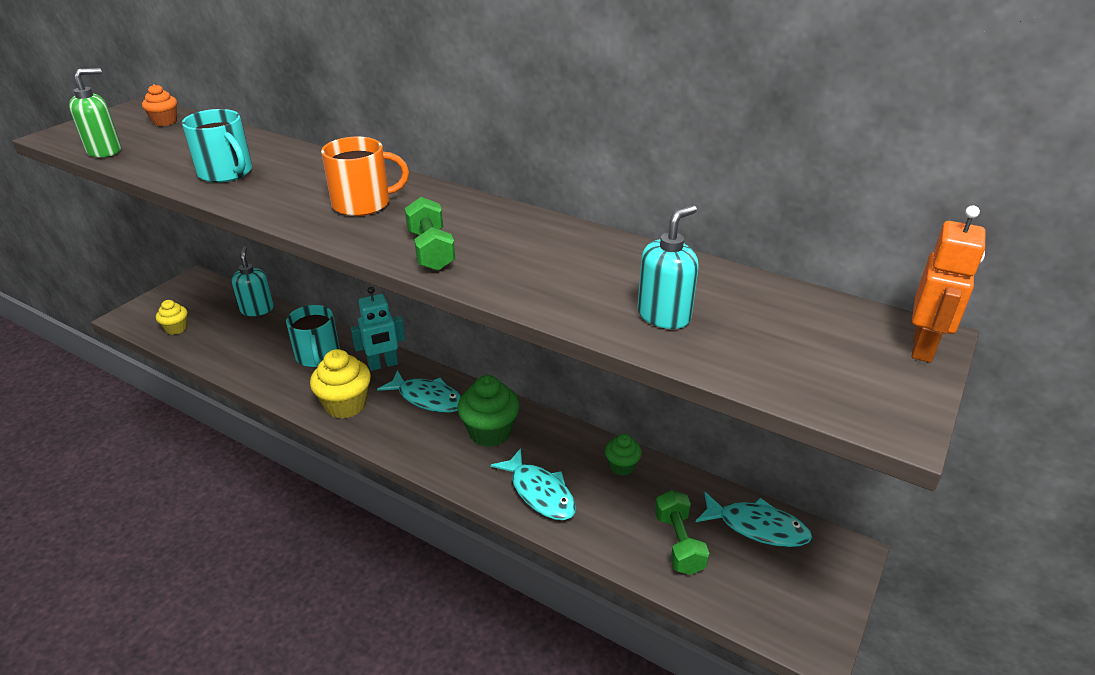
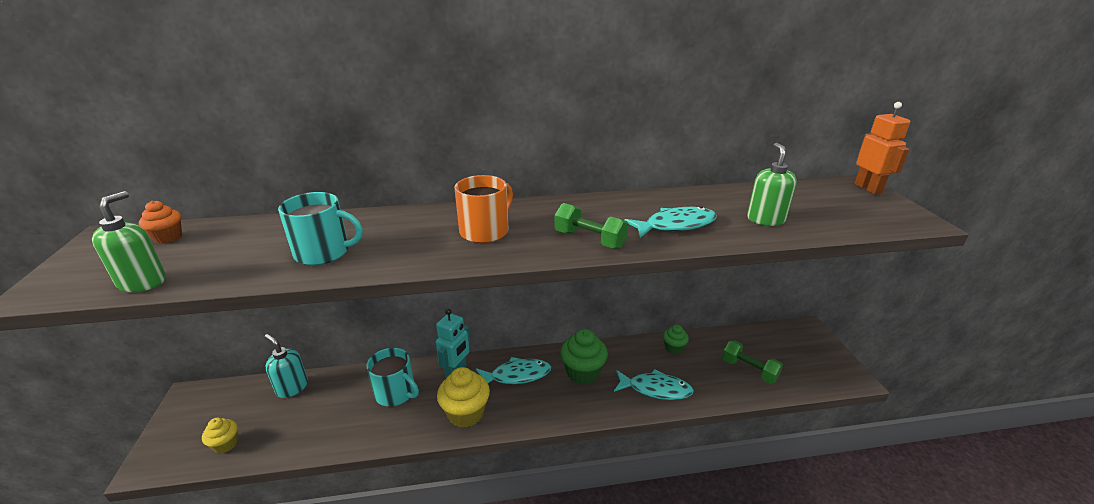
camera: 40 degrees left, 5 degrees down
turquoise soap dispenser [637,205,699,329] -> green soap dispenser [747,143,797,226]
turquoise fish [696,492,812,547] -> turquoise fish moved to [624,206,717,238]

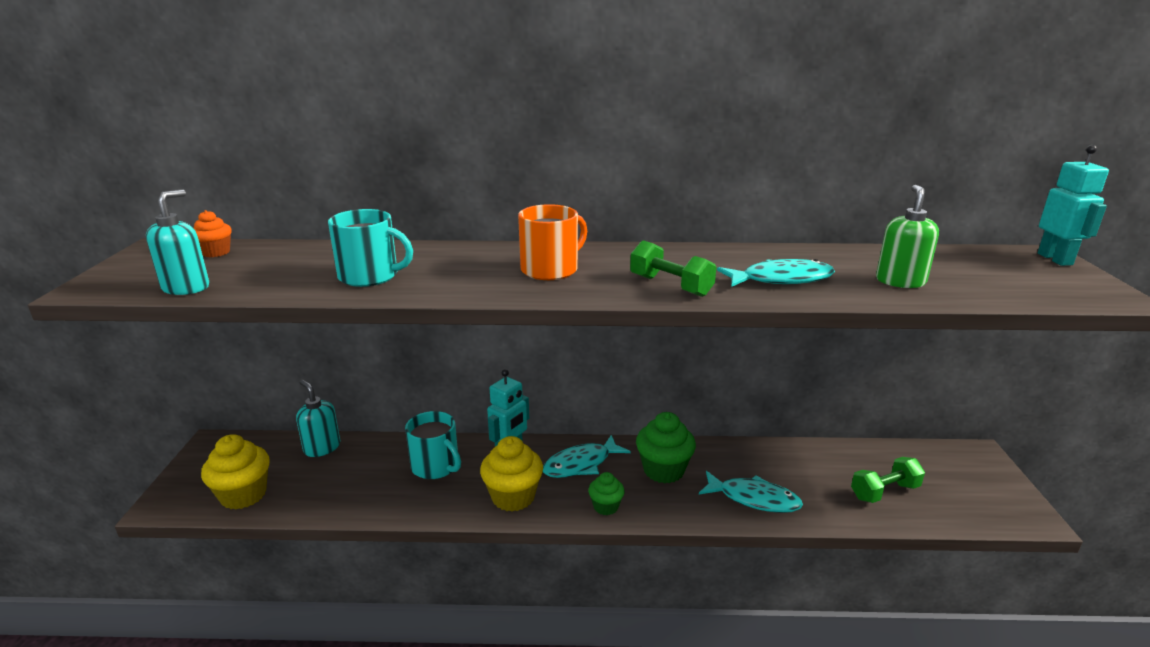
camera: 10 degrees right, 5 degrees down
green soap dispenser [92,191,166,292] -> turquoise soap dispenser [146,189,209,295]
yellow cupcake [202,418,238,453] -> yellow cupcake [201,434,270,510], size x1.75
turquoise fish [476,357,551,384] -> turquoise fish turned 150 degrees clockwise [543,435,631,478]
green cupcake [663,325,689,354] -> green cupcake moved to [588,472,625,515]
green dumbbell [722,340,783,384] -> green dumbbell turned 75 degrees counterclockwise [851,457,925,503]
orange robot [854,102,910,194] -> turquoise robot [1038,145,1109,266]

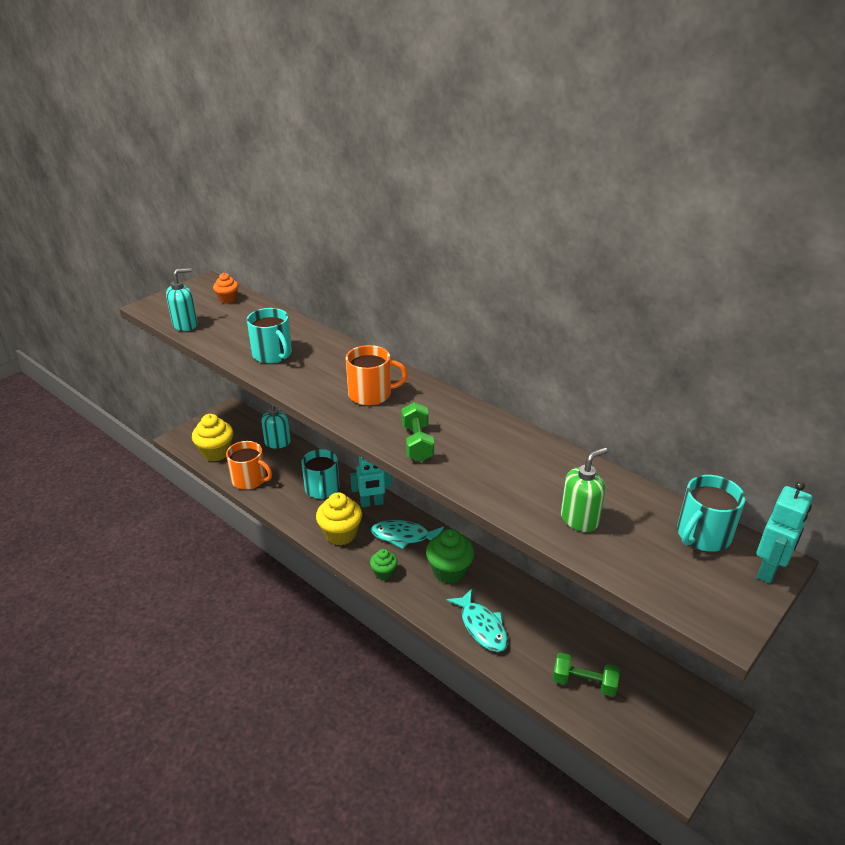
camera: 40 degrees right, 10 degrees up
turquoise fish [717,259,835,287] -> none
none -> orange mug [226,441,272,490]
none -> turquoise mug [677,475,746,552]

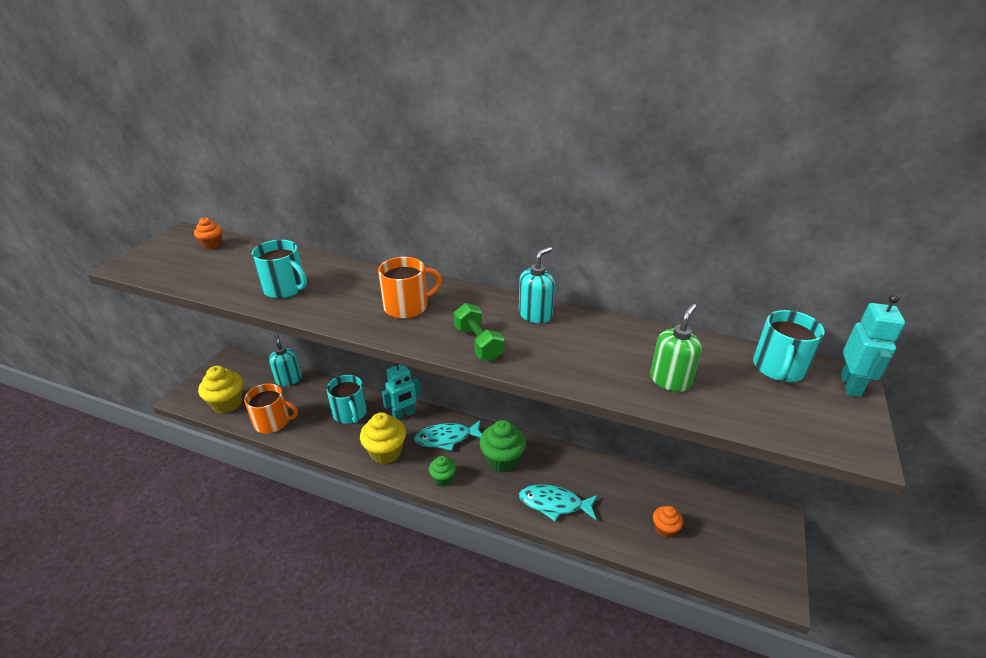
camera: 20 degrees left, 0 degrees up
turquoise soap dispenser [166,268,198,331] -> turquoise soap dispenser moved to [519,247,555,323]
turquoise fish [447,589,508,652] -> turquoise fish turned 150 degrees clockwise [519,484,598,521]
green dumbbell [553,653,620,697] -> orange cupcake [653,506,683,538]

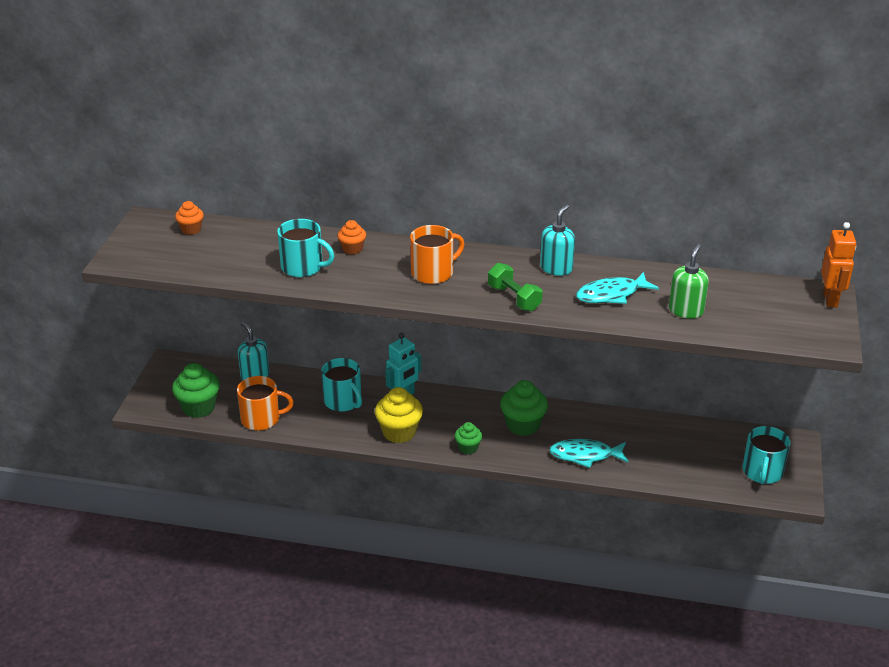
camera: 10 degrees left, 0 degrees up
yellow cupcake [198,366,243,414] -> green cupcake [172,363,220,418]
turquoise fish [414,420,482,451] -> turquoise fish moved to [576,272,659,304]
orange cupcake [653,506,683,538] -> orange cupcake moved to [338,220,366,255]
turquoise mug [753,310,825,382] -> turquoise mug moved to [743,426,790,484]
turquoise robot [840,294,905,397] -> orange robot [821,222,856,307]

